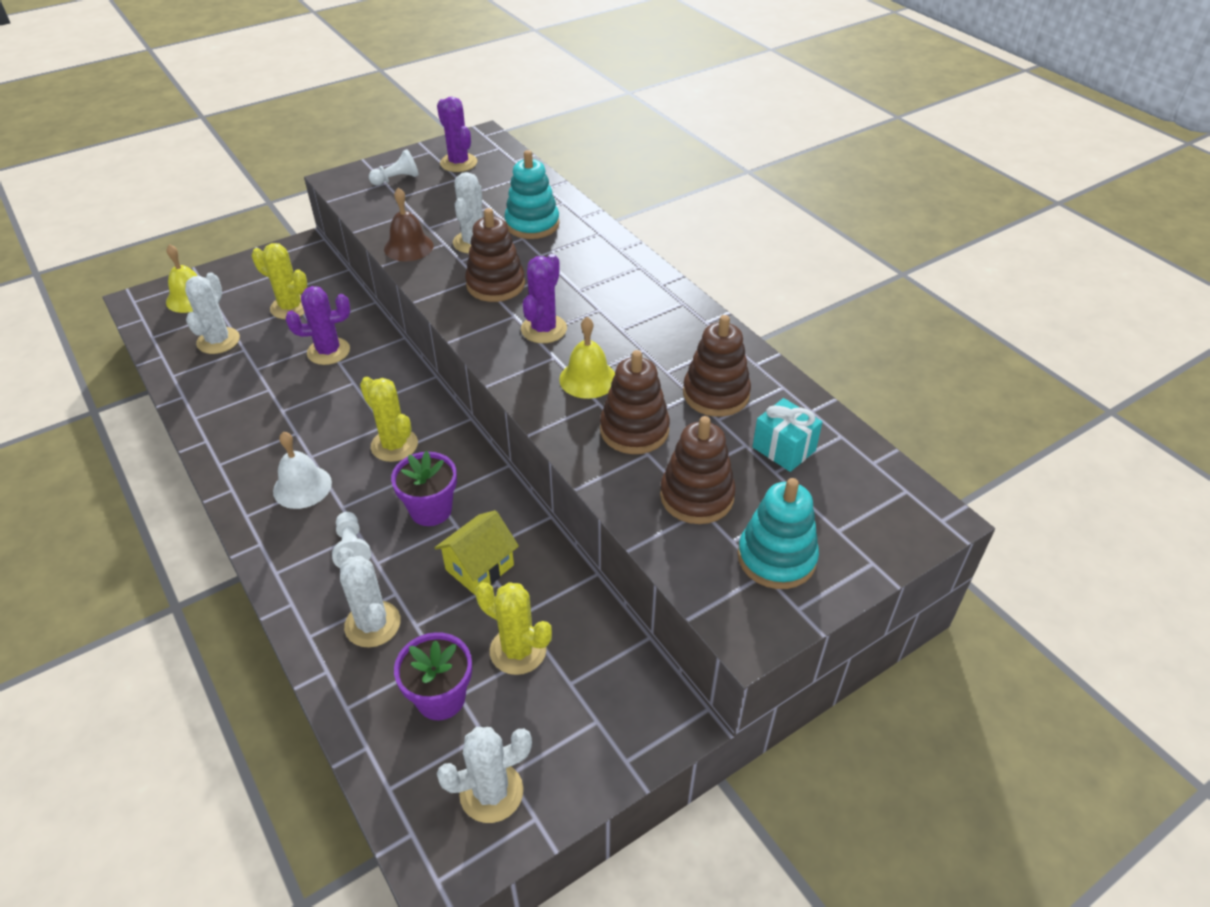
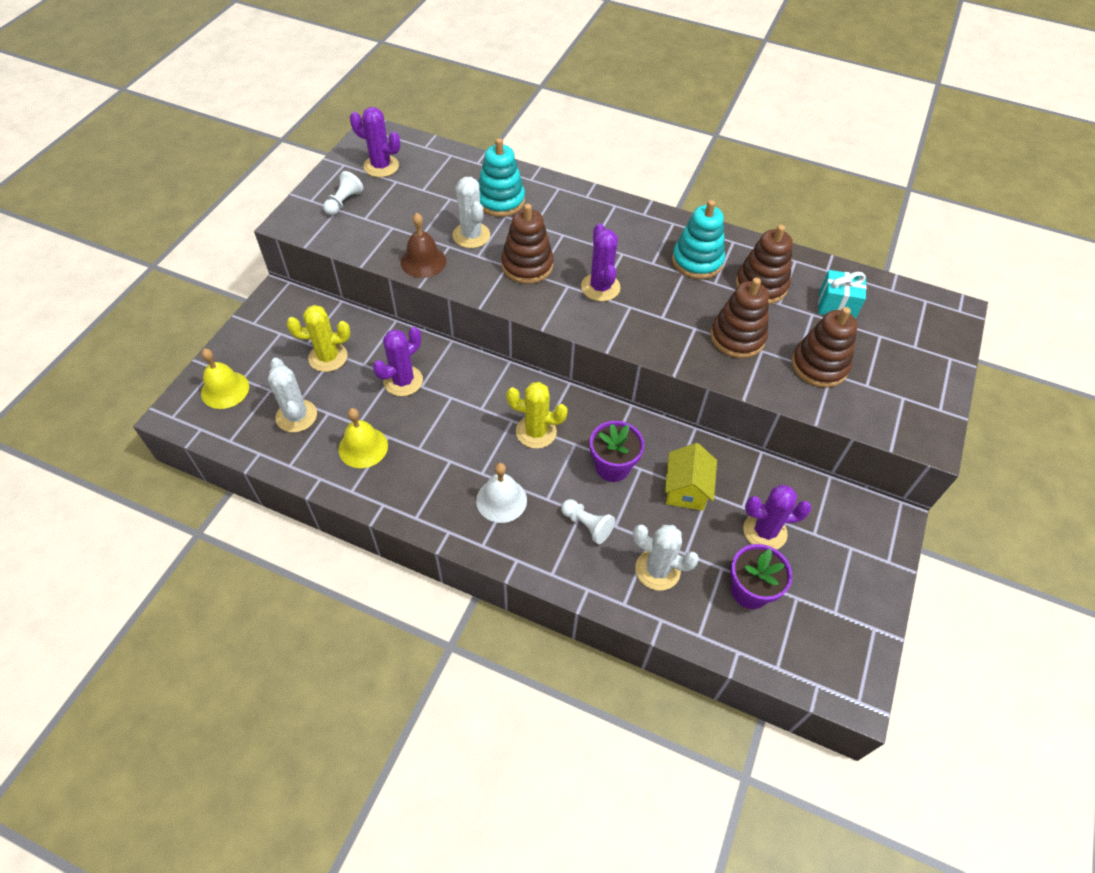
camera: 35 degrees left, 10 degrees up
white cactus [437,727,532,823] -> none
yellow cactus [475,582,552,675] -> purple cactus [743,485,812,550]
yellow bell [559,317,615,399] -> yellow bell moved to [339,408,388,468]
turquoise stacking toy [737,478,819,589] -> turquoise stacking toy moved to [672,200,725,279]

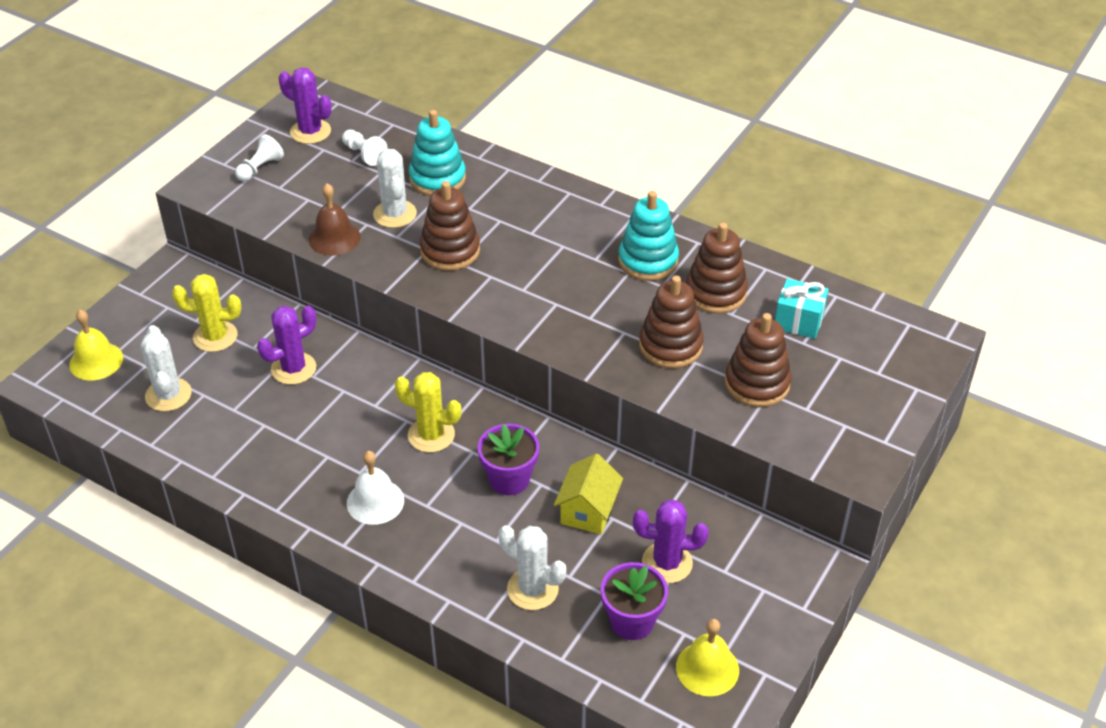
camera: 10 degrees right, 10 degrees down
yellow bell [339,408,388,468] -> yellow bell moved to [676,619,739,696]
white pawn [561,499,615,544] -> white pawn moved to [342,130,387,166]
purple cactus [581,223,621,301] -> none

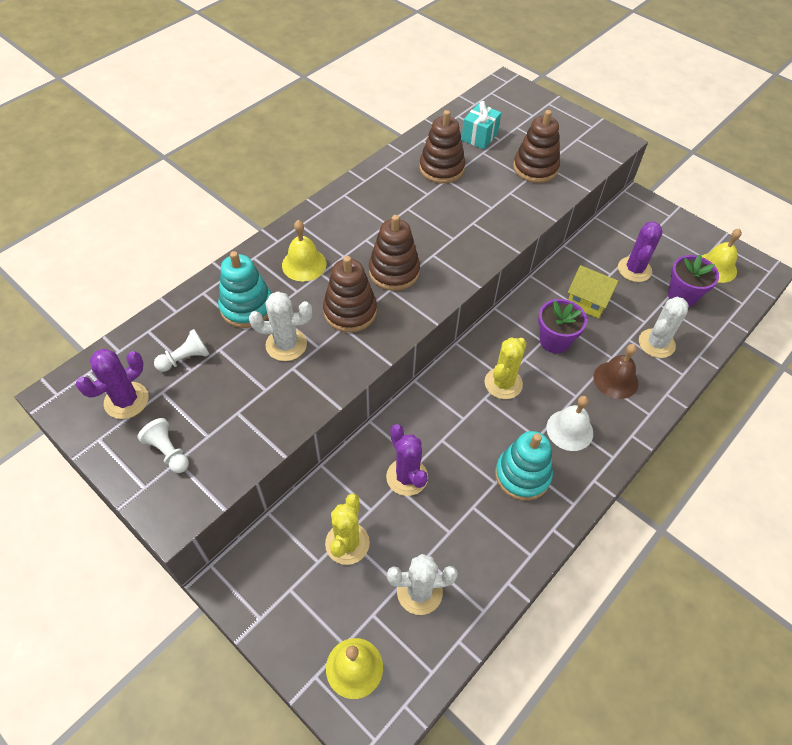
camera: 80 degrees left, 10 degrees up
brown bell [309,183,361,256] -> brown bell moved to [593,344,638,399]
turquoise stacking toy [618,191,679,281] -> turquoise stacking toy moved to [495,431,553,501]
brown stacking toy [639,276,704,368] -> brown stacking toy moved to [369,215,420,291]
none -> yellow bell [282,220,327,281]

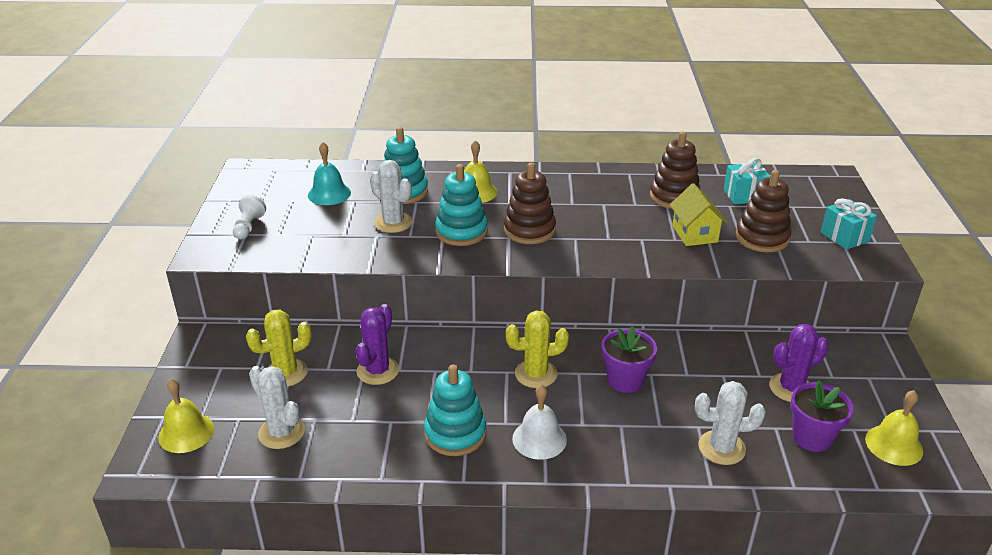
camera: 50 degrees right, 20 degrees down
purple cactus [76,349,149,419] -> none
white pawn [154,329,209,372] -> turquoise bell [308,142,351,205]
brown stacking toy [323,256,377,332] -> turquoise stacking toy [435,164,488,246]
yellow house [568,265,619,318] -> yellow house moved to [670,183,728,246]
brown bell [593,344,638,399] -> none
none -> turquoise gift [821,198,877,250]

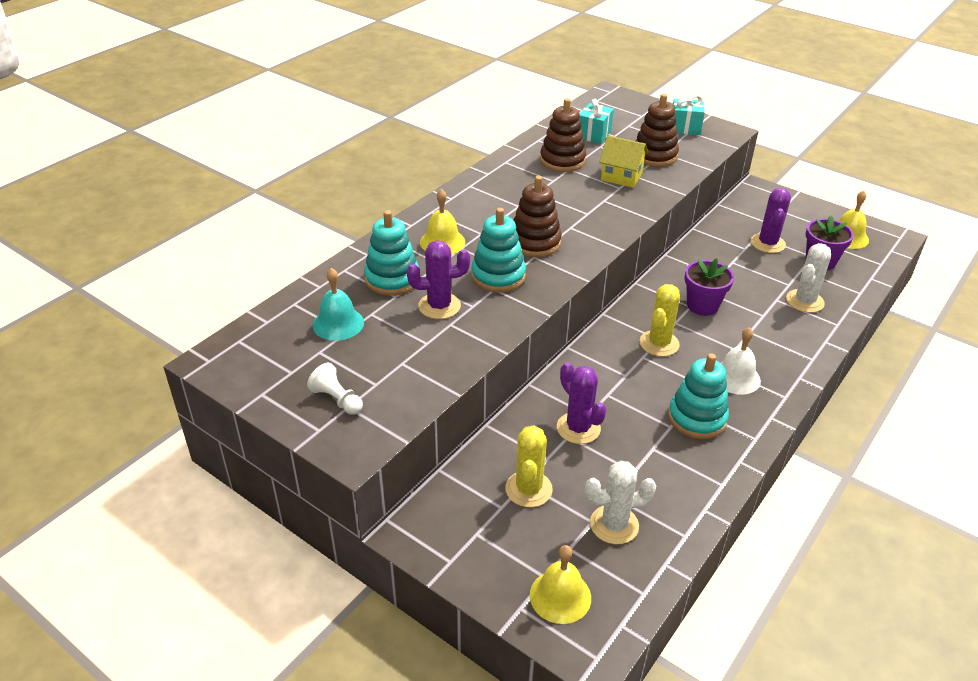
camera: 55 degrees left, 5 degrees up
white cactus [370,160,413,233] -> purple cactus [407,240,470,319]

